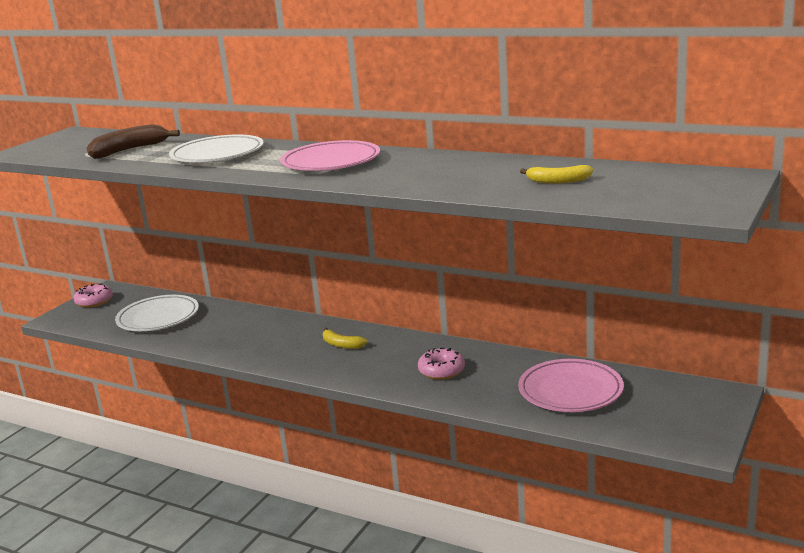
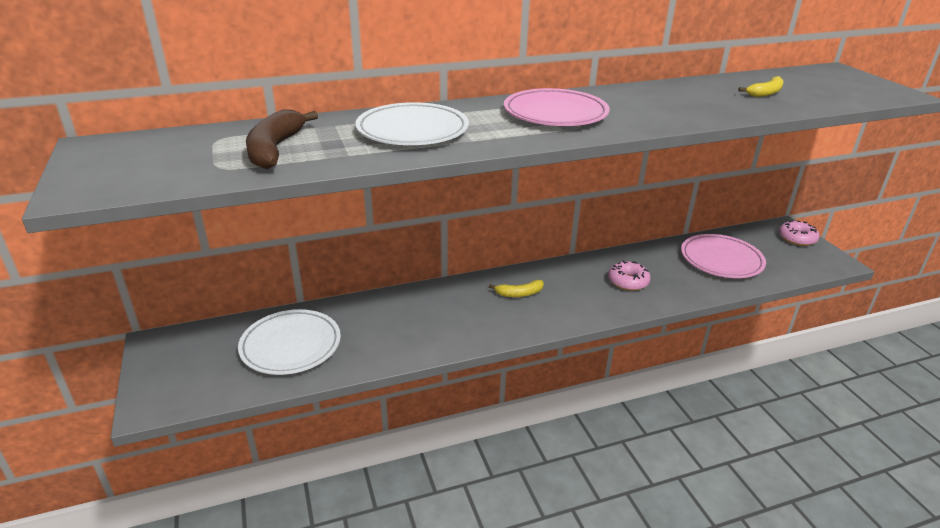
camera: 50 degrees left, 10 degrees up
pink donut [74,283,113,308] -> pink donut moved to [779,220,819,246]

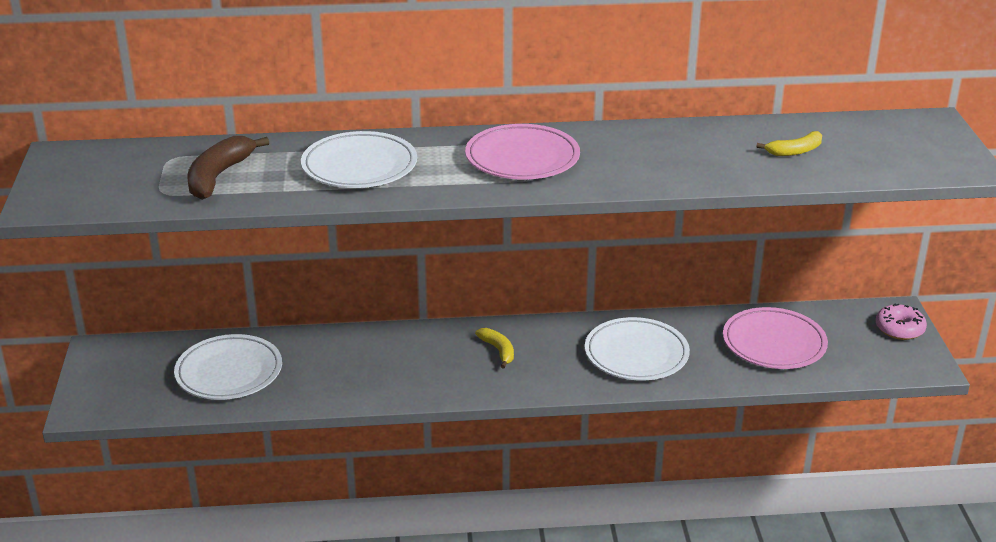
camera: 15 degrees right, 0 degrees up
yellow banana [489,280,544,297] -> yellow banana turned 120 degrees counterclockwise [475,328,514,369]
pink donut [608,260,651,291] -> white plate [585,317,690,380]

